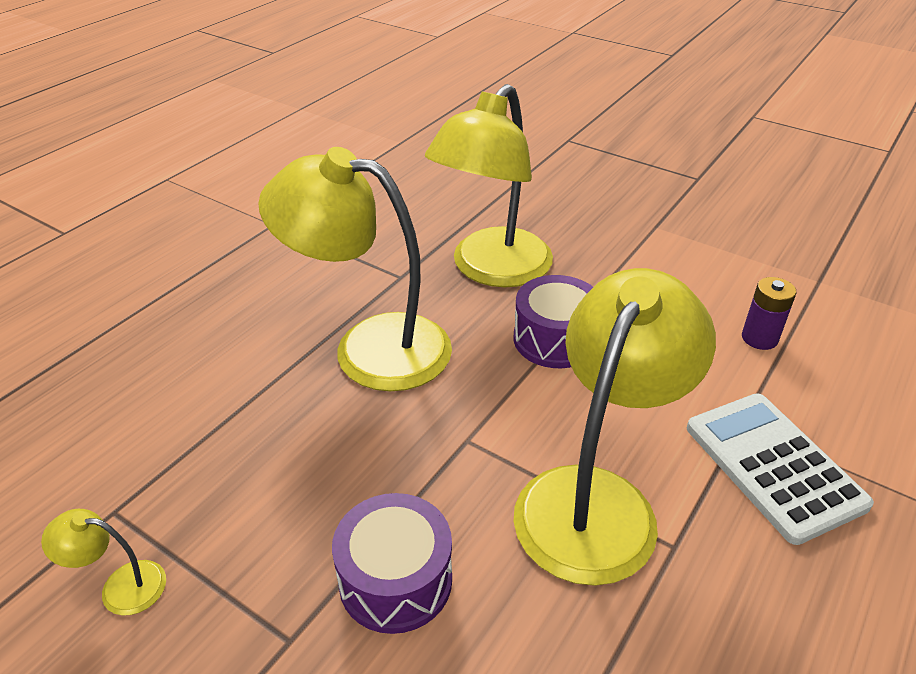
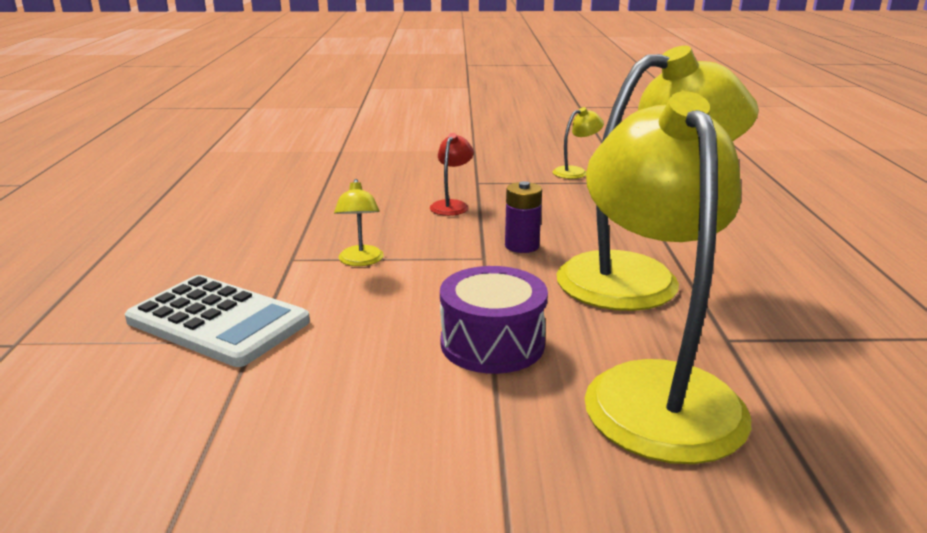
camera: 145 degrees right, 15 degrees down
purple drum [332,493,452,634] -> red lamp [430,133,474,216]
yellow lamp [513,268,716,586] -> yellow lamp [334,179,384,266], size x0.40
purple battery [742,277,796,350] -> purple battery moved to [505,181,542,253]

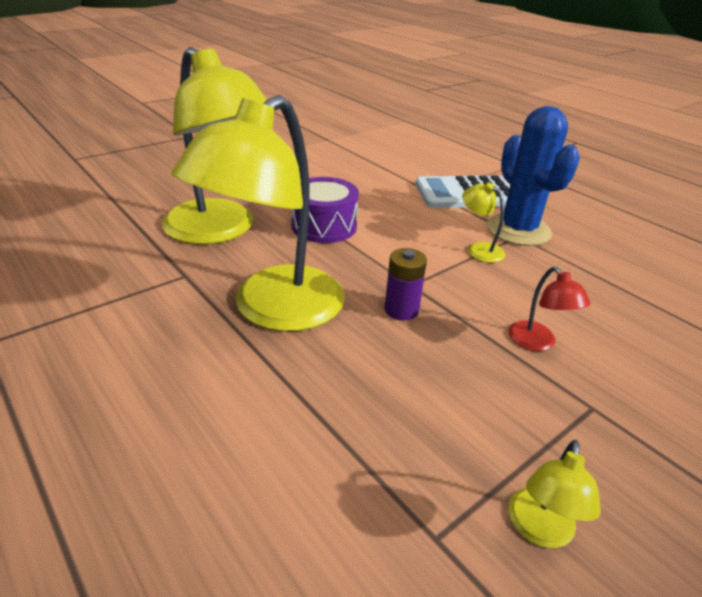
camera: 140 degrees right, 10 degrees up
none -> blue cactus [487,106,580,246]

